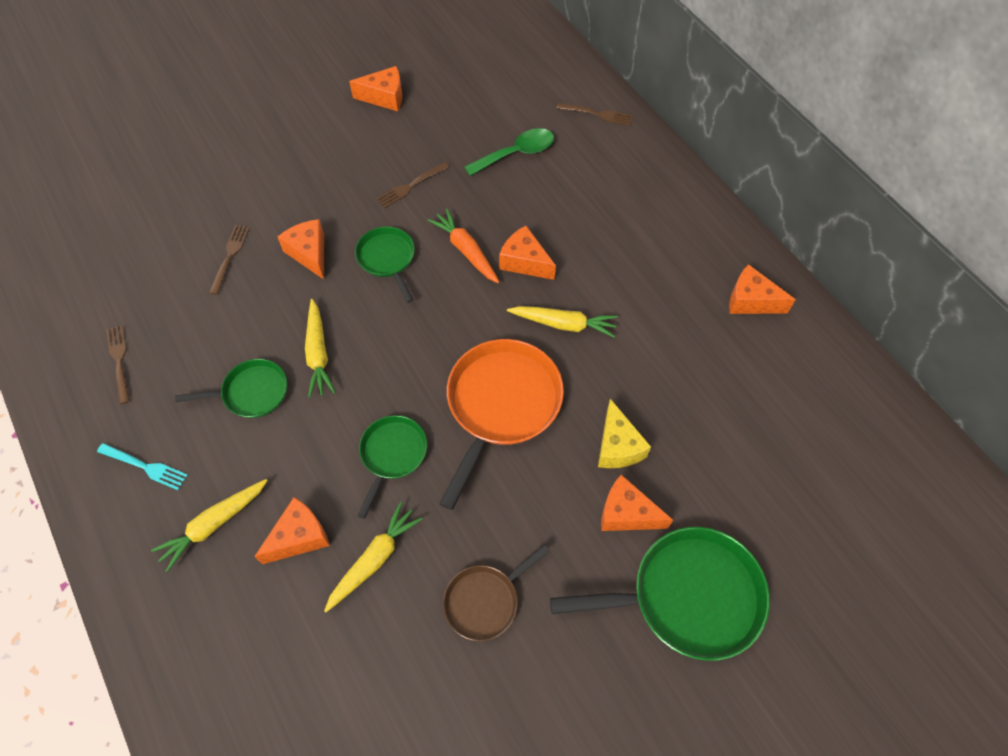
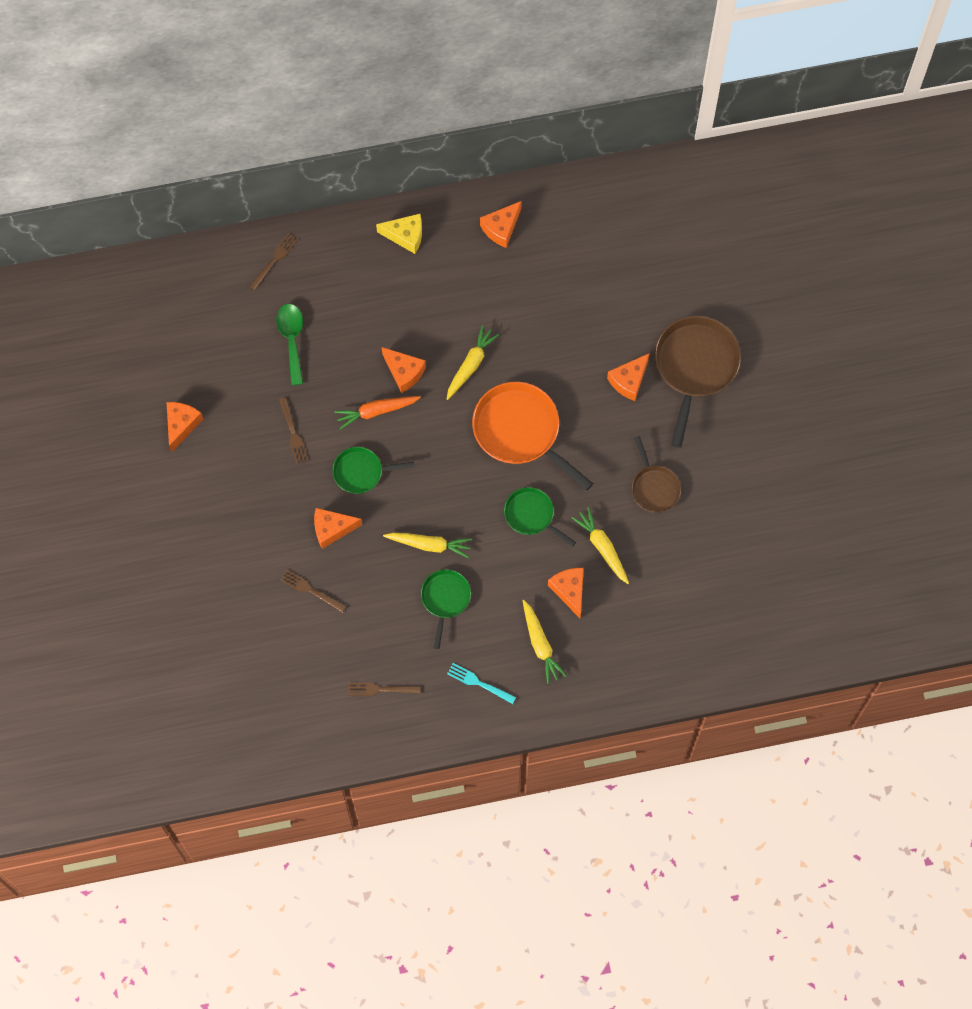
camera: 70 degrees left, 10 degrees up
turquoise fork [97,443,188,490] -> turquoise fork turned 105 degrees counterclockwise [447,663,516,704]
orange cheese [499,226,556,280] -> orange cheese turned 105 degrees counterclockwise [382,347,426,393]
green pan [550,527,770,661] -> brown pan [654,316,741,448]
yellow cheese [598,399,651,468] -> yellow cheese moved to [376,214,422,254]

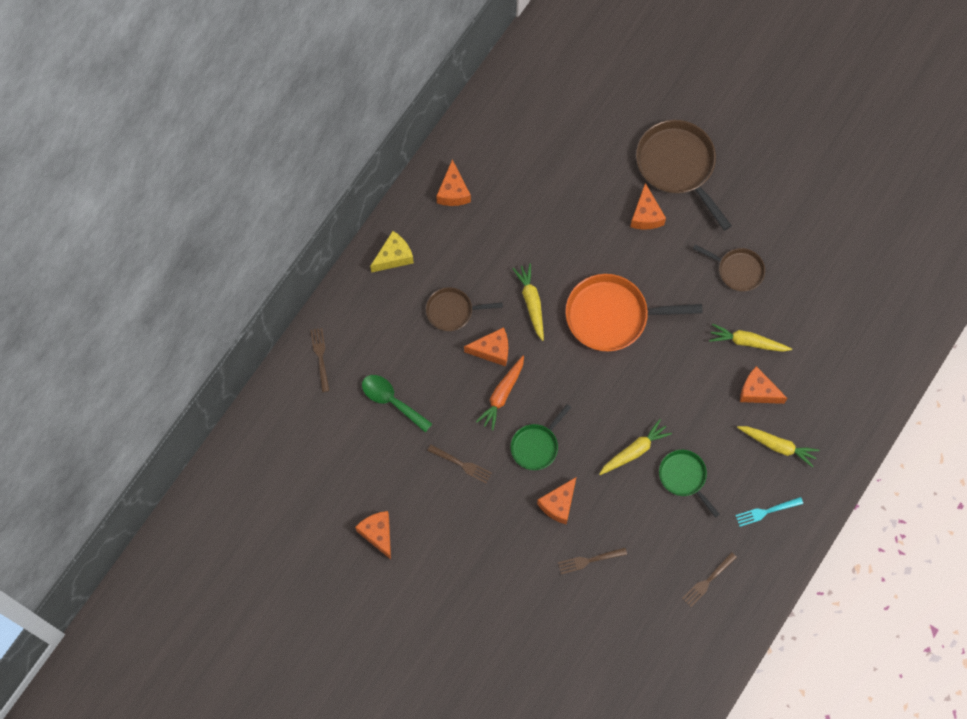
camera: 45 degrees left, 0 degrees up
green pan [504,487,576,547] -> none
none -> brown pan [426,287,503,331]

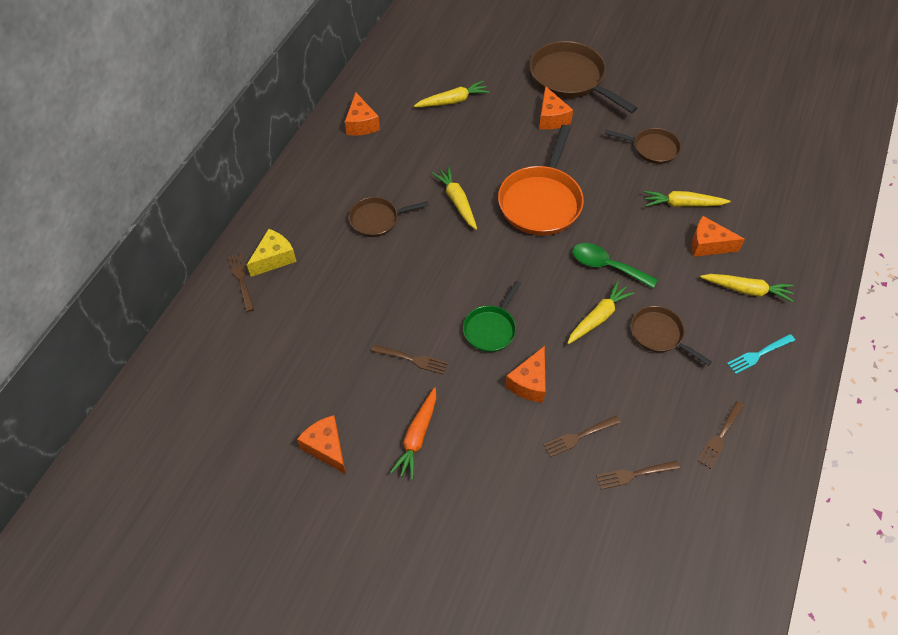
camera: 10 degrees left, 15 degrees down
green spoon [362,375,432,433] -> green spoon moved to [573,243,658,288]
yellow cheese [370,231,414,273] -> yellow cheese moved to [247,229,297,277]
orange cheese [464,327,508,366] -> none
orange carrot [476,356,524,430] -> orange carrot moved to [390,387,436,480]
orange pan [565,274,703,351] -> orange pan turned 60 degrees counterclockwise [498,125,584,235]
green pan [659,450,720,518] -> brown pan [631,306,712,366]
none -> yellow carrot [414,81,490,107]
none -> brown fork [596,461,680,490]

